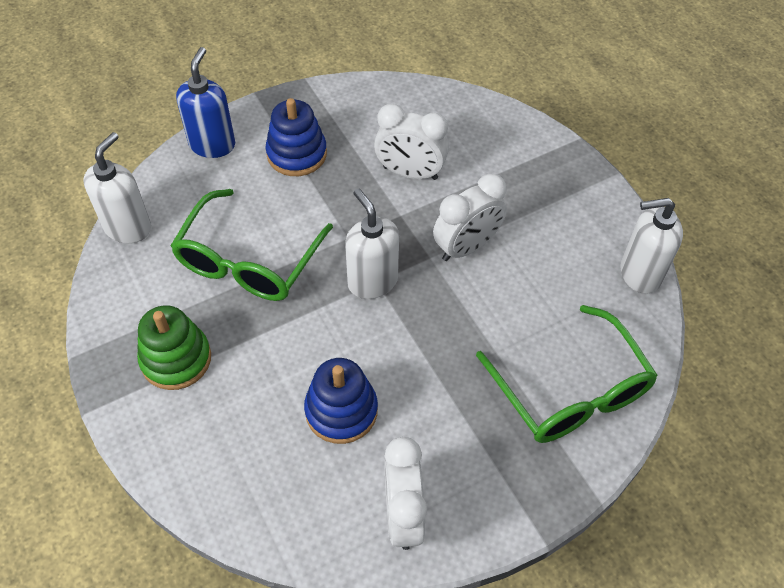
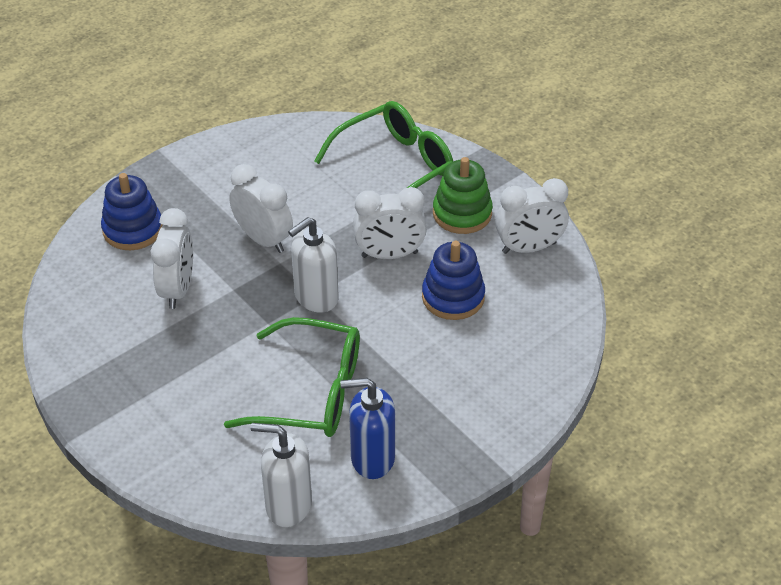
camera: 100 degrees left, 10 degrees down
green stacking toy [137,305,211,390] -> green stacking toy moved to [433,157,493,234]
blue soap dispenser [176,47,235,158] -> blue soap dispenser moved to [340,378,395,479]
blue stacking toy [266,98,327,176] -> blue stacking toy moved to [101,173,163,250]
white soap dispenser [620,198,683,294] -> none
none -> white clock [353,187,427,259]

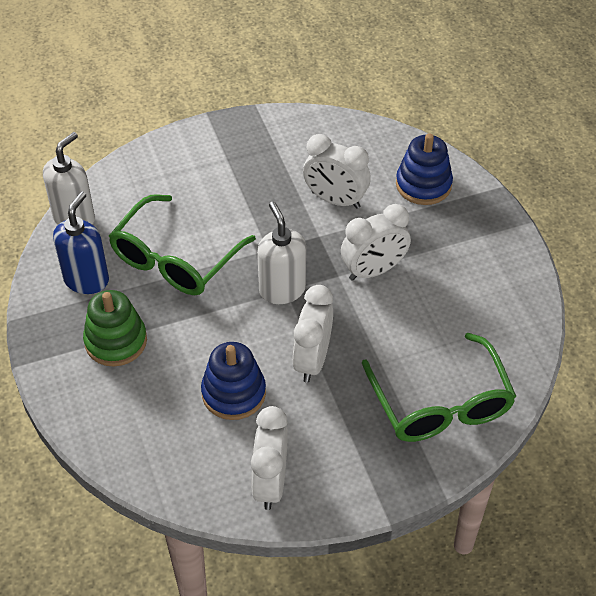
camera: 110 degrees right, 5 degrees up
green stacking toy [433,157,493,234] -> green stacking toy moved to [83,290,147,366]

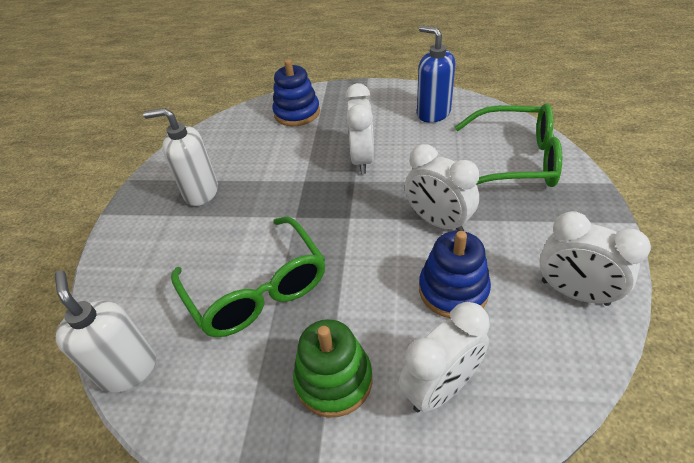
camera: 60 degrees left, 5 degrees down
blue soap dispenser [53,192,109,294] -> blue soap dispenser moved to [417,25,455,123]
white soap dispenser [257,202,306,304] -> white soap dispenser moved to [143,108,218,206]
white clock [303,134,371,209] -> white clock moved to [399,302,490,412]

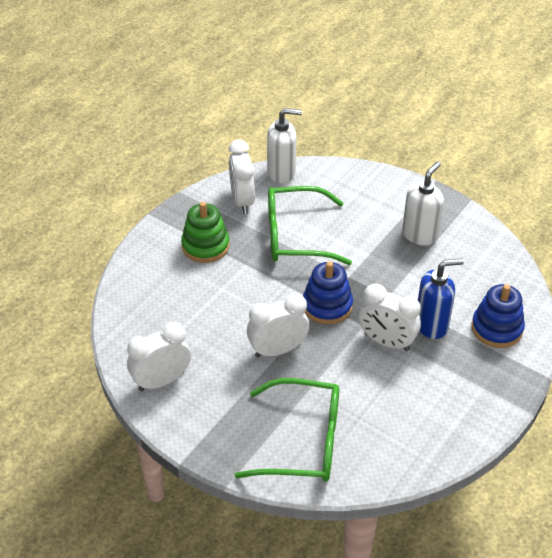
camera: 115 degrees right, 0 degrees up
white clock [399,302,490,412] -> white clock moved to [229,140,255,214]
blue soap dispenser [417,25,455,123] -> blue soap dispenser moved to [418,258,464,339]
blue stacking toy [419,231,491,318] -> blue stacking toy moved to [303,261,353,324]
green glasses [455,103,562,187] -> green glasses turned 120 degrees counterclockwise [235,378,339,482]

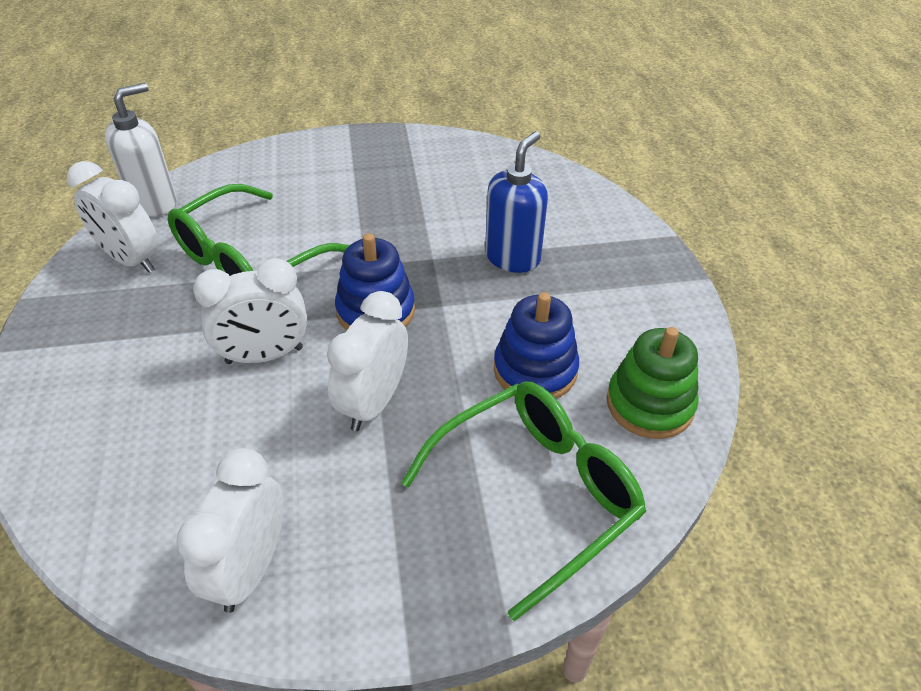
camera: 45 degrees left, 0 degrees up
green stacking toy [181,202,229,263] -> green stacking toy moved to [607,327,699,439]
white clock [359,283,421,351] -> white clock moved to [193,258,307,364]
white soap dispenser [402,162,444,246] -> none
blue stacking toy [472,284,525,348] -> blue stacking toy moved to [494,292,579,399]

